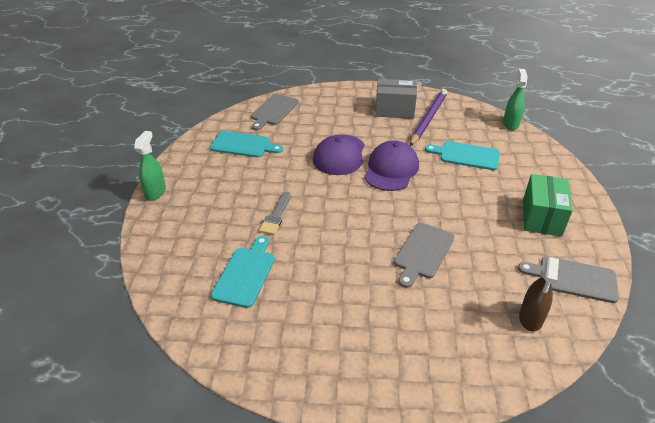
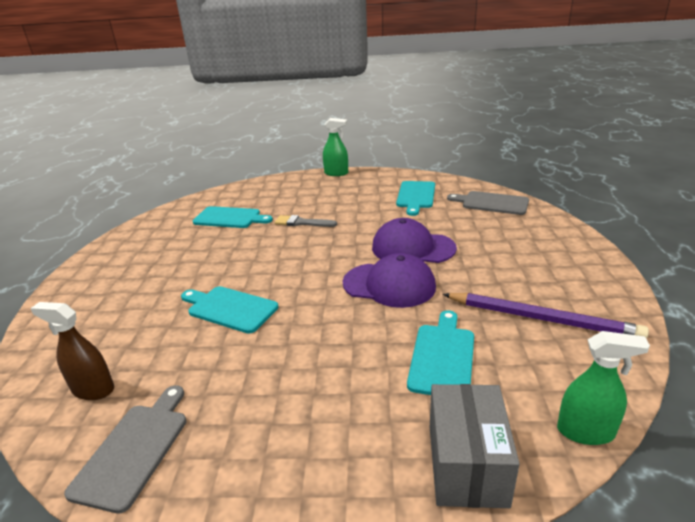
camera: 90 degrees right, 10 degrees down
grey box [375,79,417,119] -> grey box moved to [430,384,520,508]
grey cutting board [394,223,454,288] -> turquoise cutting board [181,286,278,334]
green box [523,174,573,237] -> none

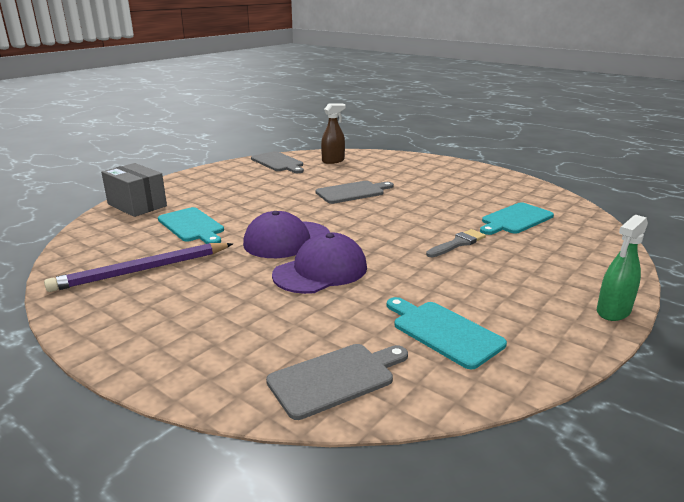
camera: 125 degrees right, 5 degrees down
turquoise cutting board [181,286,278,334] -> grey cutting board [316,181,394,204]
green spray bottle [557,331,650,445] -> none

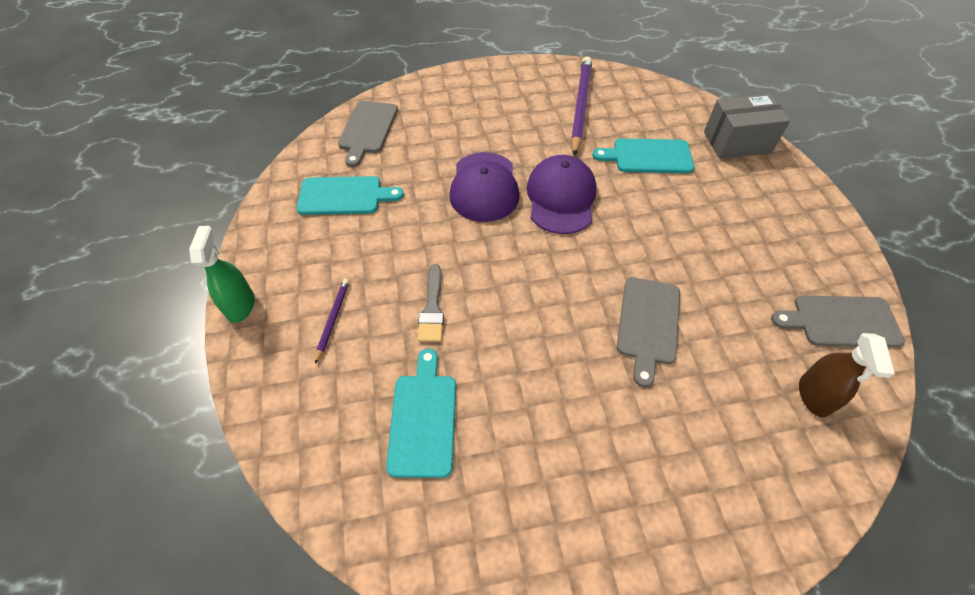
camera: 130 degrees right, 30 degrees up
none -> purple pencil [315,279,349,364]

